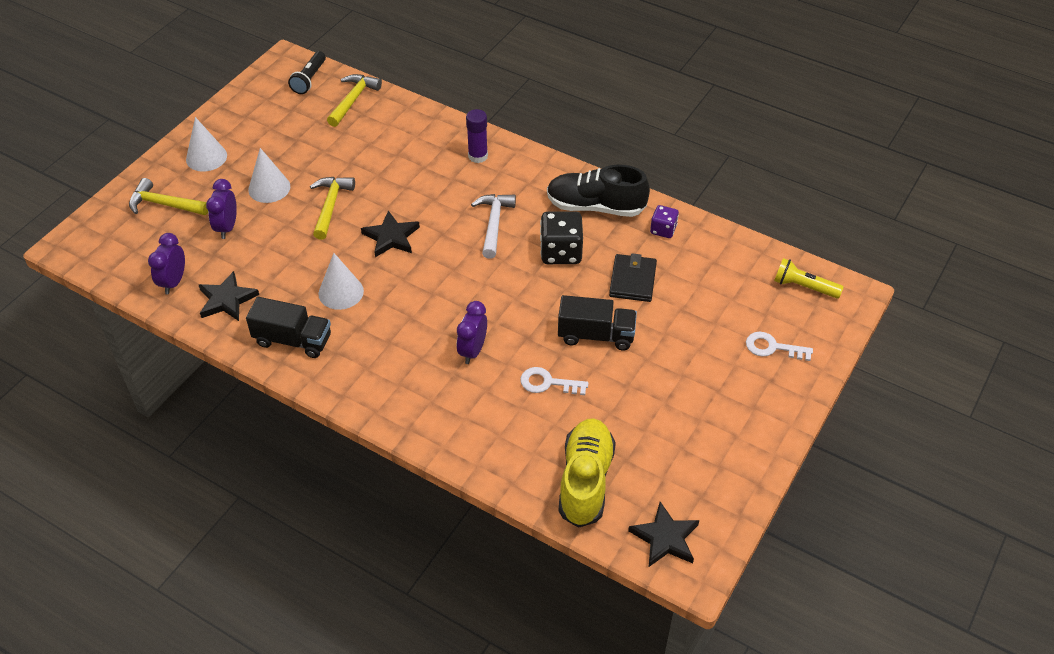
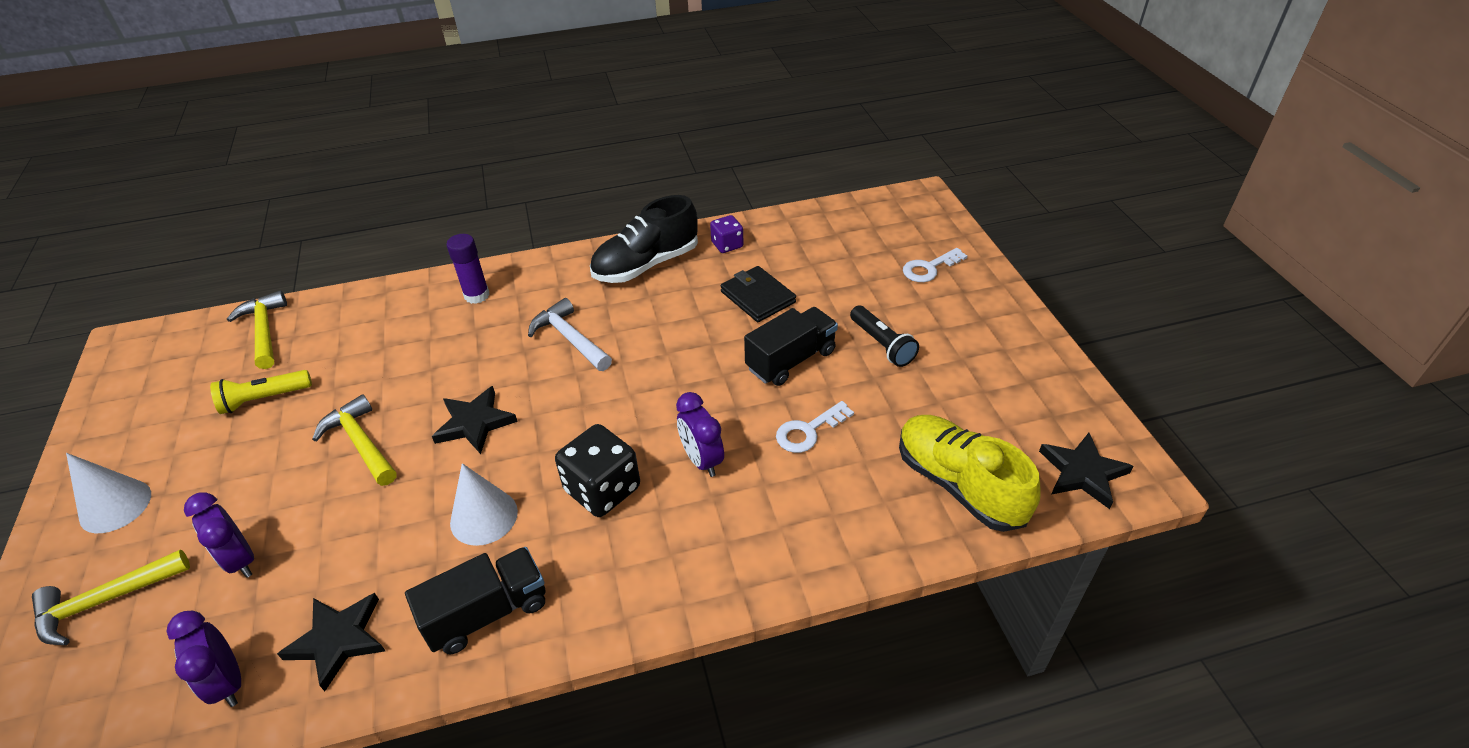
camera: 45 degrees left, 5 degrees down
white cone [248,148,290,203] -> none
black flashlight [288,51,326,94] -> black flashlight moved to [850,306,919,367]
black dice [540,211,583,264] -> black dice moved to [555,424,640,517]
yellow flashlight [774,258,844,299] -> yellow flashlight moved to [210,370,312,414]

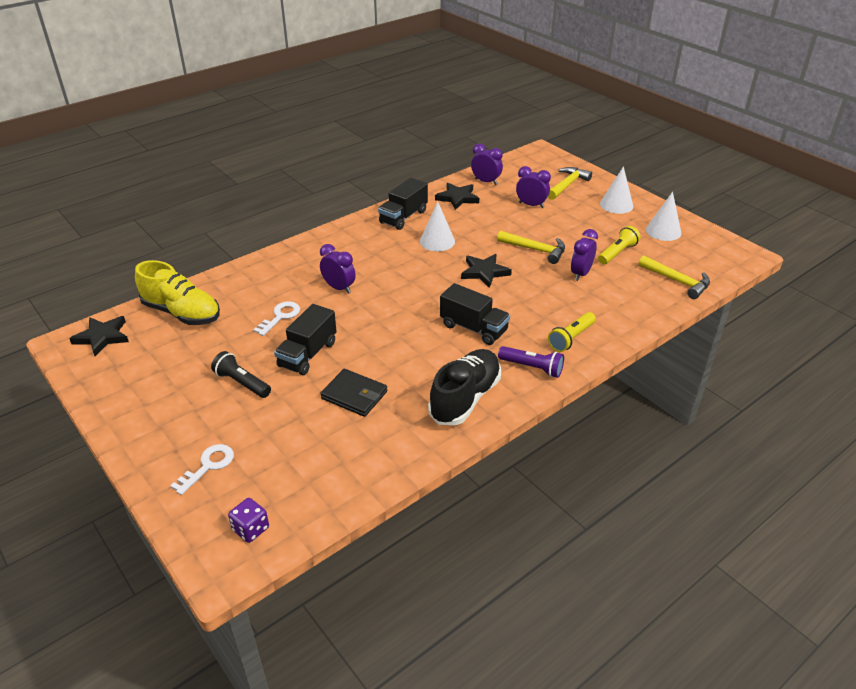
camera: 155 degrees right, 5 degrees down
purple glue stick [447,234,490,304] -> yellow flashlight [548,312,596,352]
white hammer [528,298,612,371] -> black truck [440,283,510,345]
black dice [555,424,640,517] -> none
purple dice [710,215,744,253] -> purple dice moved to [228,498,269,543]
none -> purple flashlight [498,346,564,378]
none -> purple clock [571,229,598,281]
none -> white cone [646,192,681,241]

